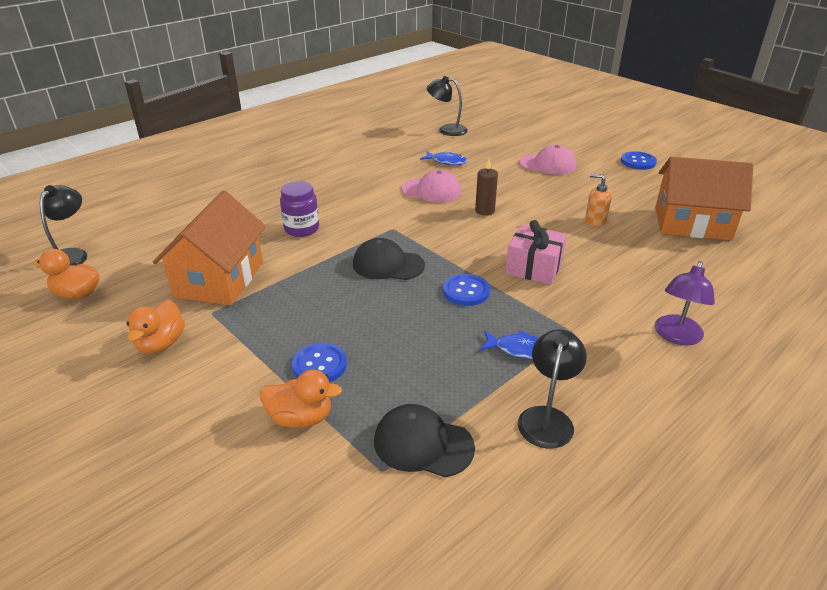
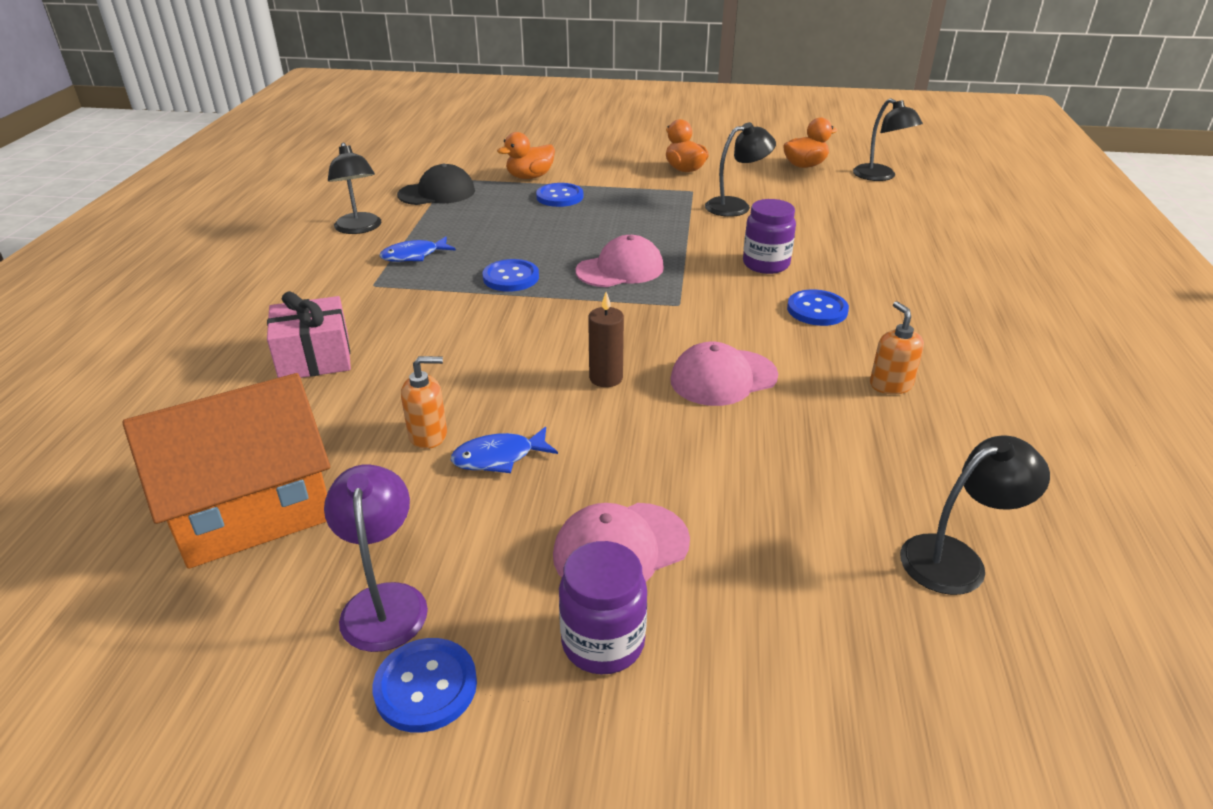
camera: 140 degrees right, 0 degrees up
orange house [153,191,266,305] -> black lamp [705,122,776,217]
black cap [353,238,425,280] -> pink cap [576,235,664,287]
blue fish [420,151,467,165] -> blue fish moved to [451,427,558,473]
pink gift [505,220,567,285] -> pink gift moved to [267,291,351,378]
purple lamp [655,261,715,345] -> purple lamp moved to [324,464,428,652]
none -> purple jar [559,541,647,675]
none -> blue button [787,290,849,326]
none -> orange soap dispenser [870,301,924,394]

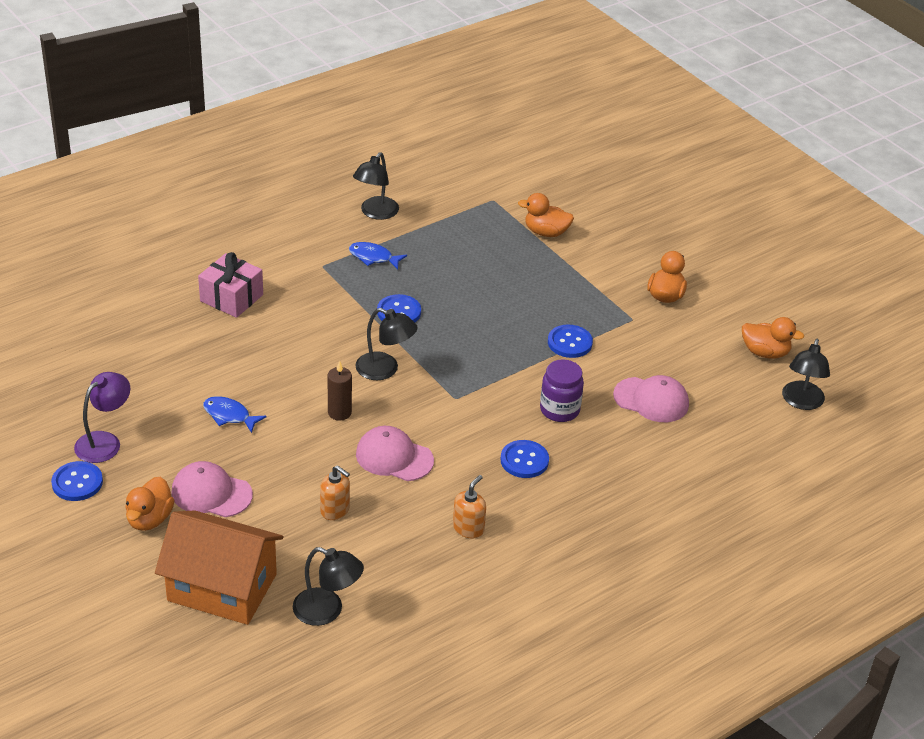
camera: 45 degrees right, 5 degrees up
orange house [122,373,330,569] -> orange house moved to [155,510,284,625]
black cap [397,163,475,205] -> none
orange soap dispenser [401,356,447,449] -> orange soap dispenser moved to [320,465,350,520]
blue button [536,183,583,207] -> blue button moved to [548,324,593,358]
purple jar [559,541,647,675] -> orange duck [125,477,174,531]
pink cap [576,235,664,287] -> pink cap moved to [613,375,689,422]
black lamp [705,122,776,217] -> black lamp moved to [355,308,418,380]

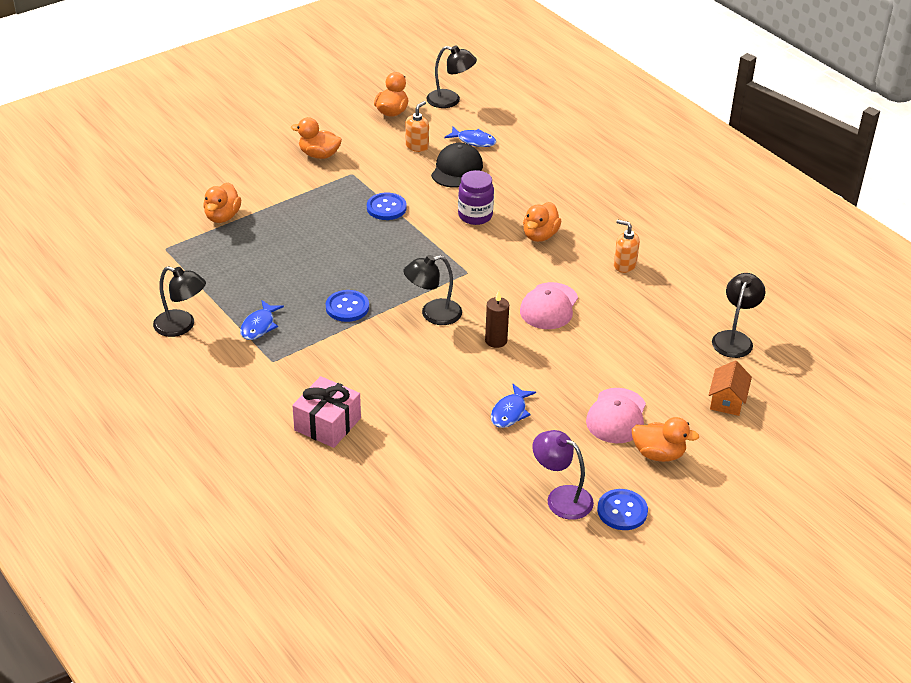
camera: 90 degrees left, 0 degrees up
orange house [155,510,284,625] -> orange house [709,360,752,416], size x0.47
orange soap dispenser [320,465,350,520] -> orange soap dispenser moved to [405,101,429,152]
black lamp [355,308,418,380] -> black lamp turned 135 degrees counterclockwise [404,255,462,325]
blue button [500,440,549,478] -> orange duck [523,202,562,242]
pink cap [613,375,689,422] -> black cap [431,143,483,188]
none -> blue fish [444,127,496,147]

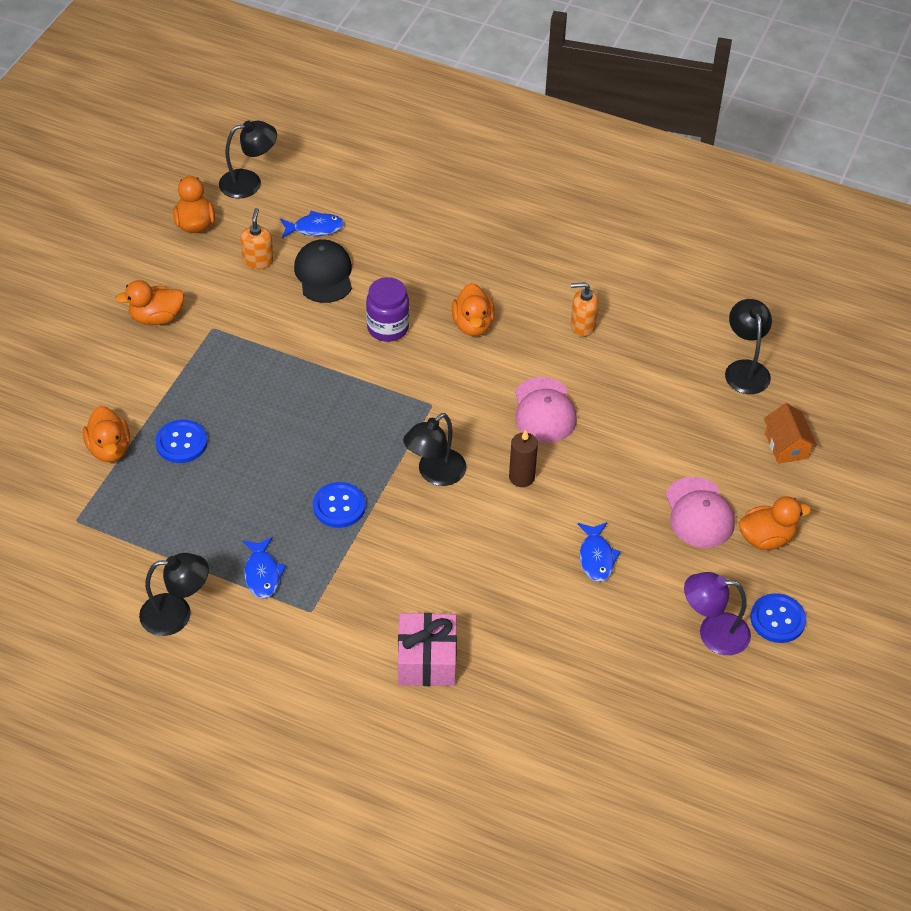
camera: 30 degrees left, 10 degrees up
blue button [367,192,407,220] -> blue button moved to [155,419,207,463]

